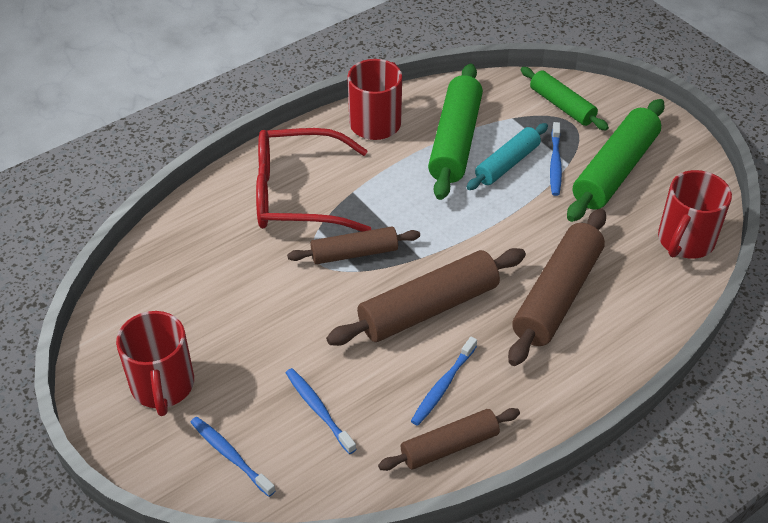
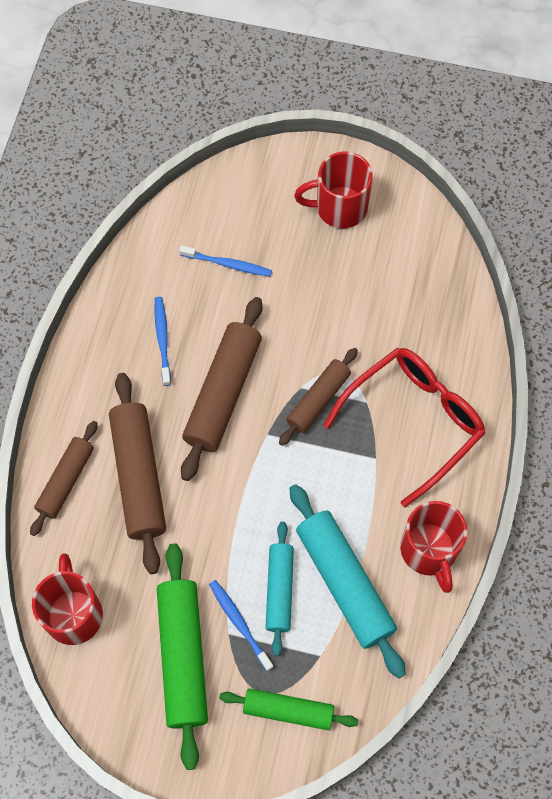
camera: 140 degrees right, 20 degrees up
red mug [116,311,194,416] -> red mug turned 45 degrees counterclockwise [294,152,373,228]
blue toothbrush [190,417,276,497] -> none
brown rolling pin [378,408,520,471] -> brown rolling pin moved to [30,421,98,536]
green rolling pin [428,63,483,200] -> turquoise rolling pin [290,484,406,679]

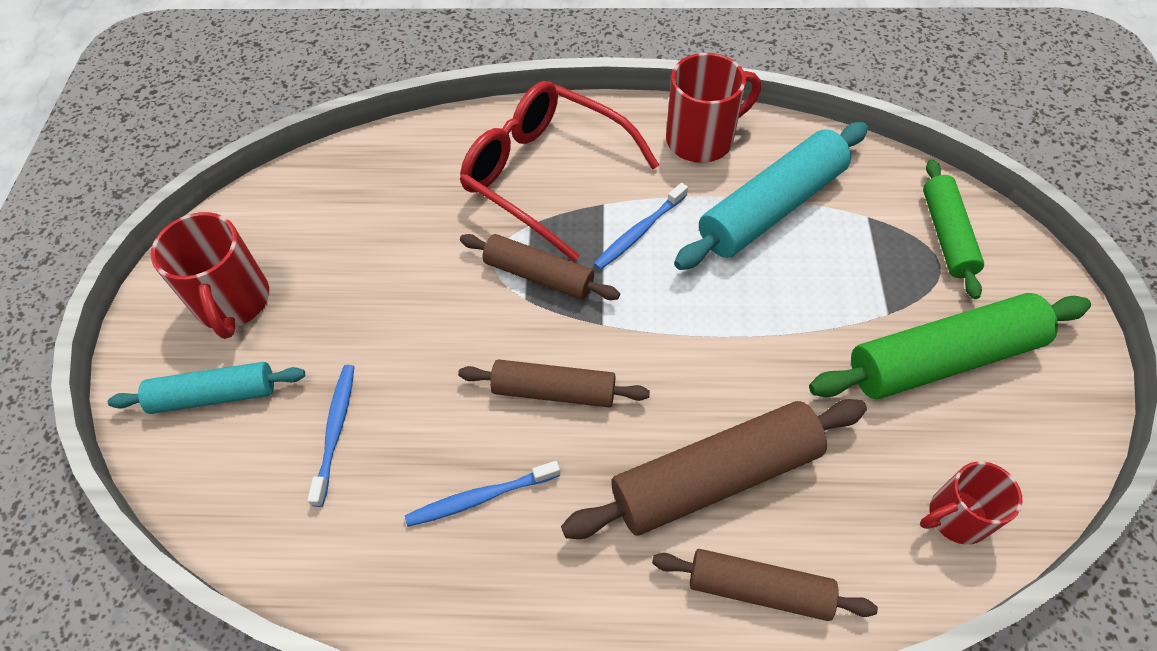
camera: 100 degrees left, 10 degrees down
red mug [32,553,103,645] -> red mug [920,461,1022,545], size x0.66
brown rolling pin [181,297,262,481] -> brown rolling pin [458,359,650,407], size x0.62
blue toothbrush [209,580,273,671] -> blue toothbrush moved to [594,183,688,270]
turquoise rolling pin [265,522,294,656] -> turquoise rolling pin moved to [108,362,305,414]

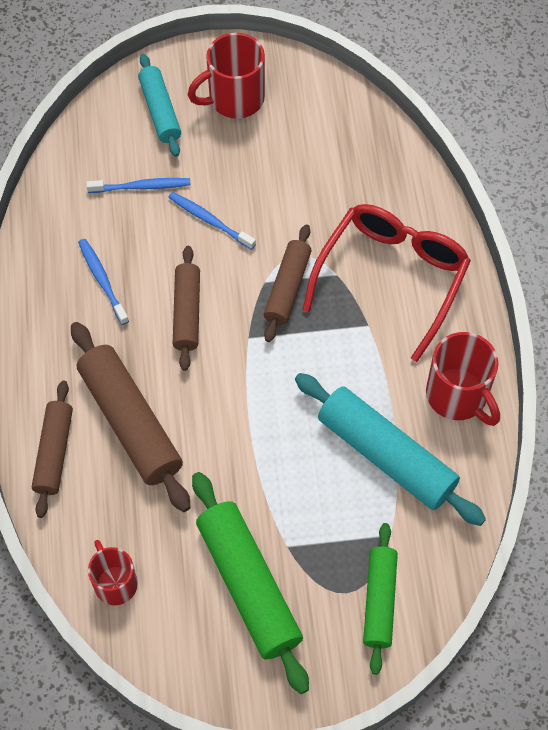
camera: 80 degrees right, 5 degrees up
blue toothbrush [594,183,688,270] -> blue toothbrush moved to [168,192,256,250]
green rolling pin [923,159,984,299] -> green rolling pin turned 75 degrees counterclockwise [363,523,398,675]

